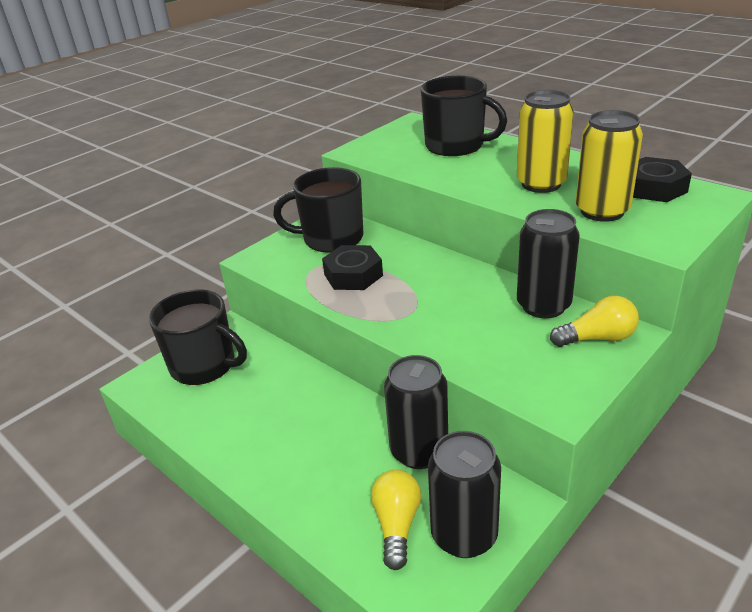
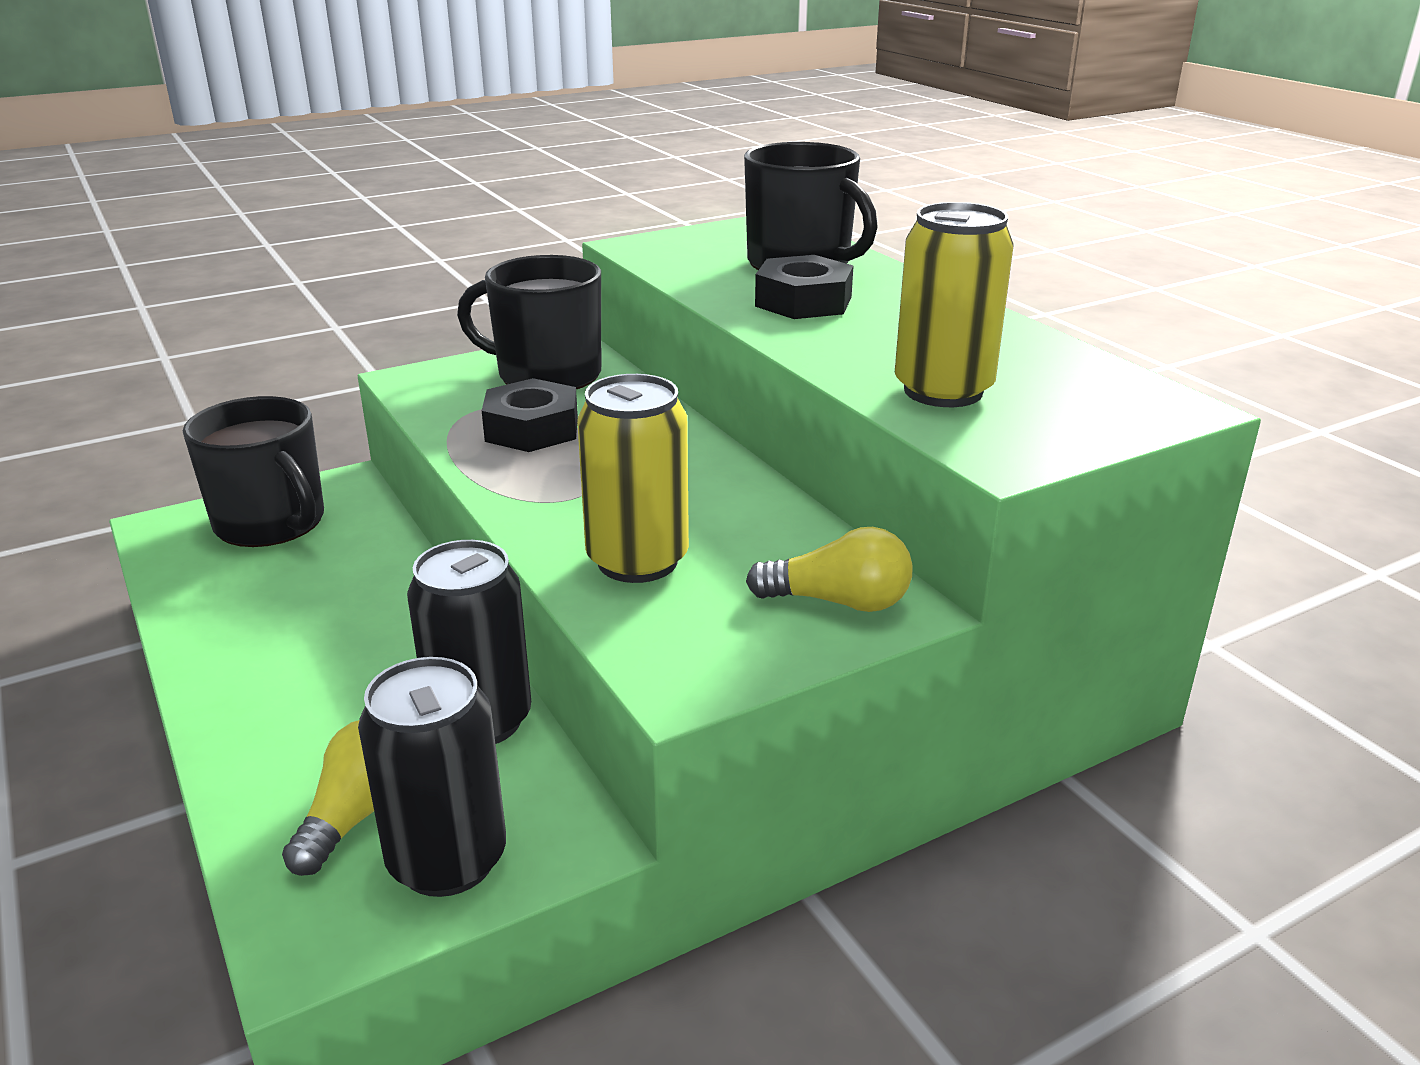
camera: 15 degrees right, 5 degrees down
yellow can [517,90,574,193] -> yellow can moved to [577,374,689,583]
black can [517,209,580,319] -> none
black nut [633,157,692,202] -> black nut moved to [755,255,853,319]

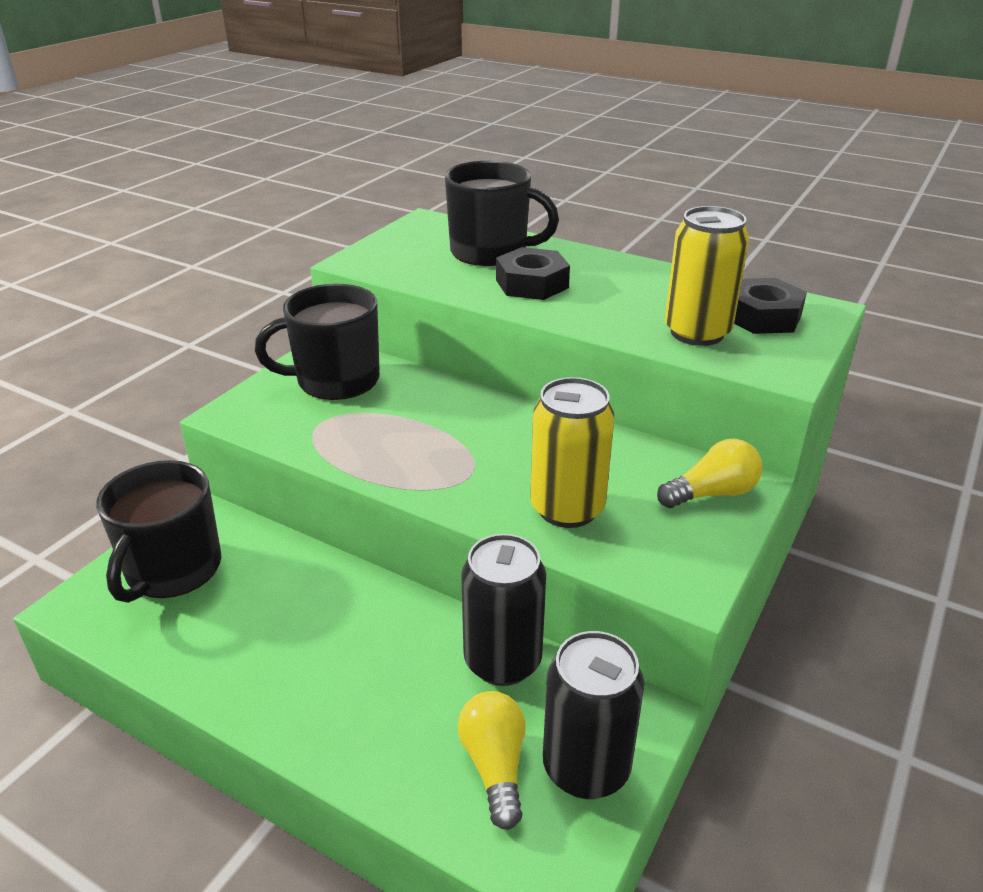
camera: 30 degrees left, 5 degrees up
black mug [183,396,324,547] -> black mug turned 90 degrees clockwise [96,460,221,603]
black nut [482,378,578,452] -> black nut moved to [734,278,807,334]

